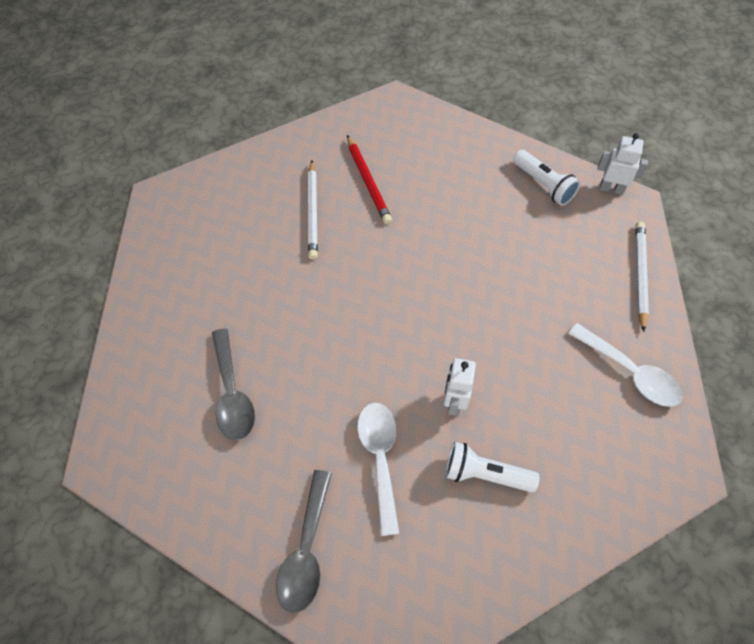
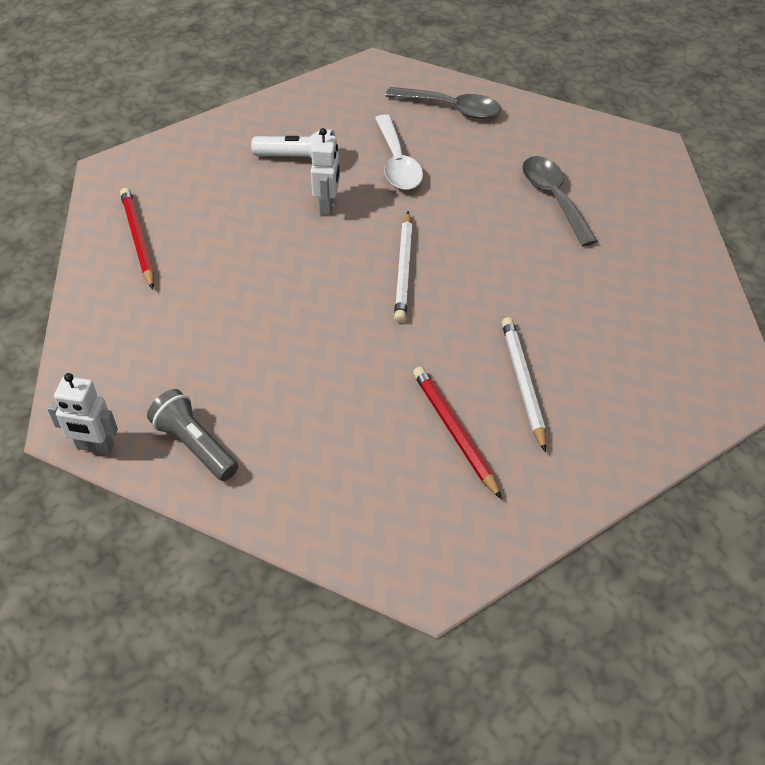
camera: 175 degrees right, 10 degrees down
grey spoon [276,470,332,613] -> grey spoon turned 105 degrees clockwise [386,87,501,119]
white flashlight [513,150,580,206] -> grey flashlight [147,389,238,481]
white spoon [568,323,683,407] -> red pencil [120,188,154,289]
white pencil [635,222,649,332] -> white pencil moved to [394,211,413,323]

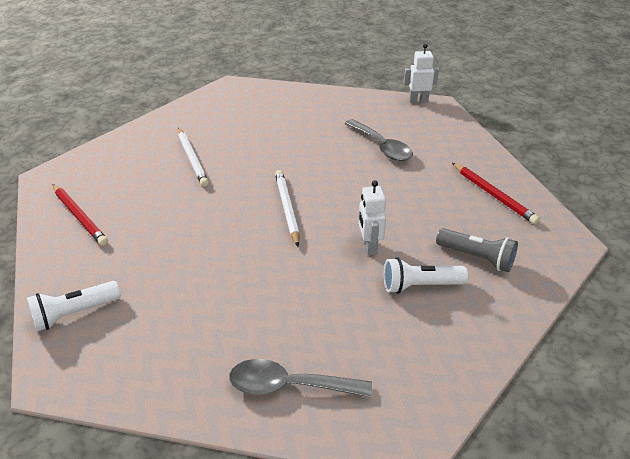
camera: 165 degrees right, 10 degrees down
grey flashlight [147,389,238,481] -> grey flashlight moved to [436,228,518,272]
white spoon [375,114,423,190] -> none
red pencil [413,366,502,499] -> red pencil moved to [52,184,108,246]
grey spoon [522,156,597,246] -> grey spoon moved to [344,119,413,161]
none -> white flashlight [27,281,121,332]

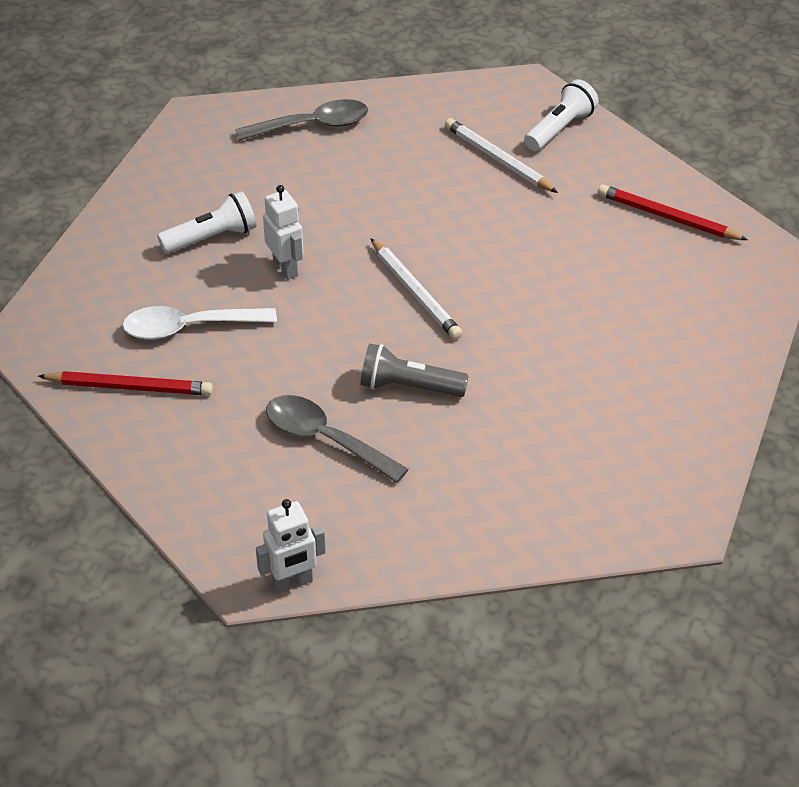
camera: 160 degrees right, 5 degrees up
white pencil [178,128,209,187] -> white pencil moved to [445,118,558,193]
grey flashlight [436,228,518,272] -> grey flashlight moved to [360,343,469,397]
red pencil [452,163,540,224] -> red pencil turned 150 degrees clockwise [38,371,213,395]
none -> white spoon [122,306,277,340]

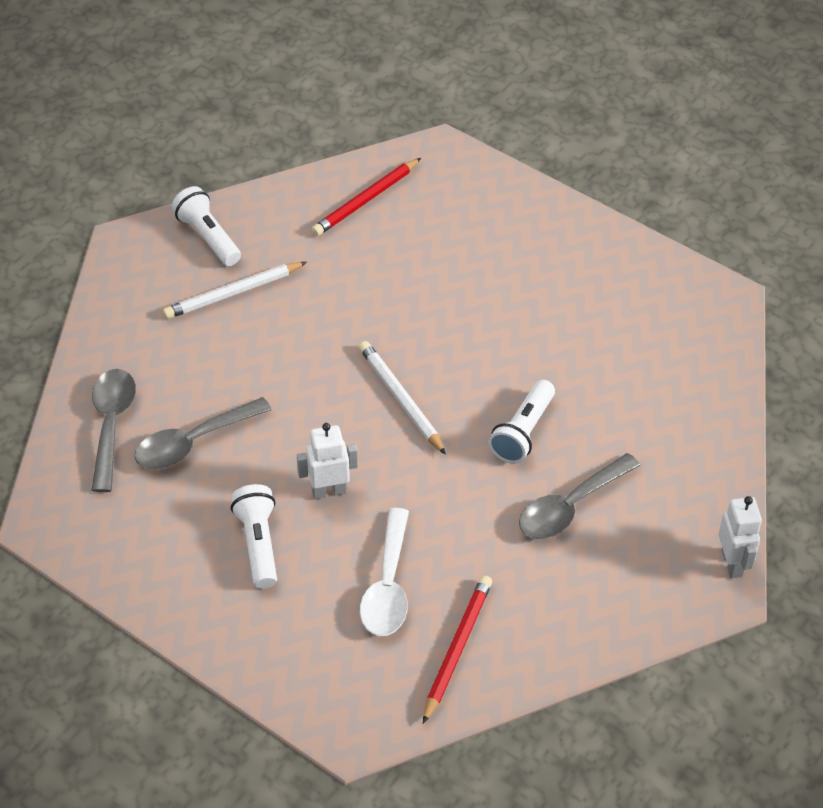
camera: 75 degrees left, 5 degrees up
grey flashlight [360,343,469,397] -> white flashlight [489,380,555,464]
white pencil [371,238,463,340] -> white pencil turned 105 degrees counterclockwise [359,341,446,455]
none -> grey spoon [134,397,272,469]

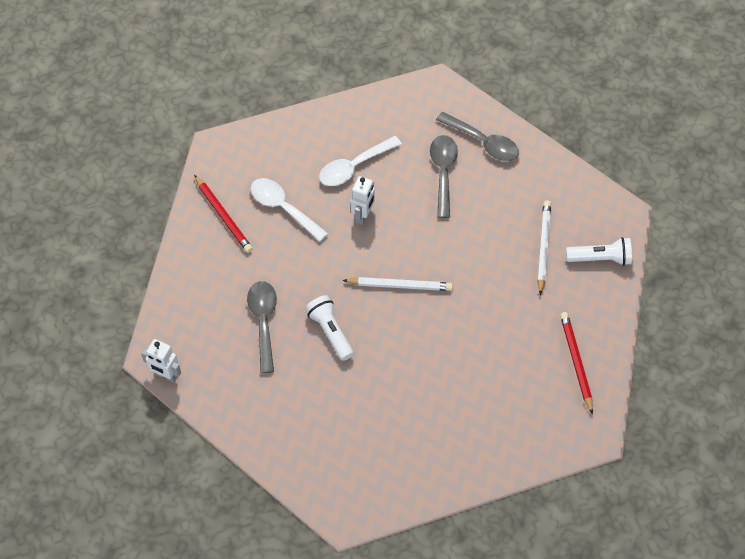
camera: 125 degrees right, 10 degrees up
white flashlight [231,484,277,588] -> white spoon [319,136,402,186]

